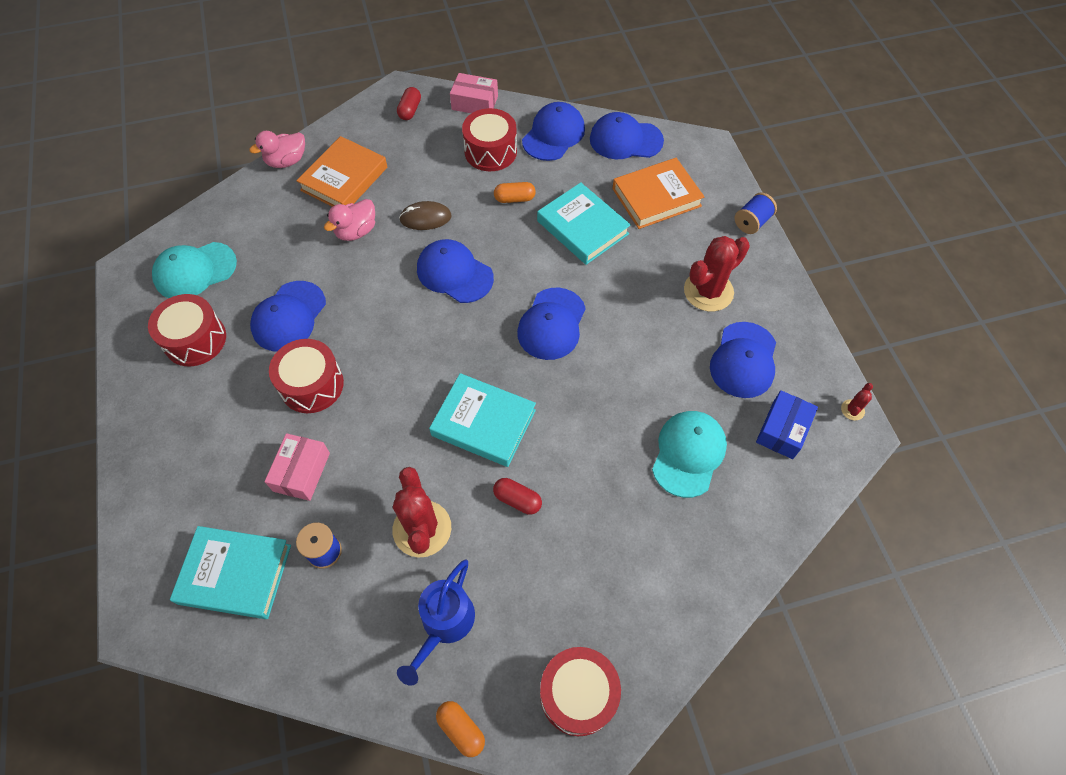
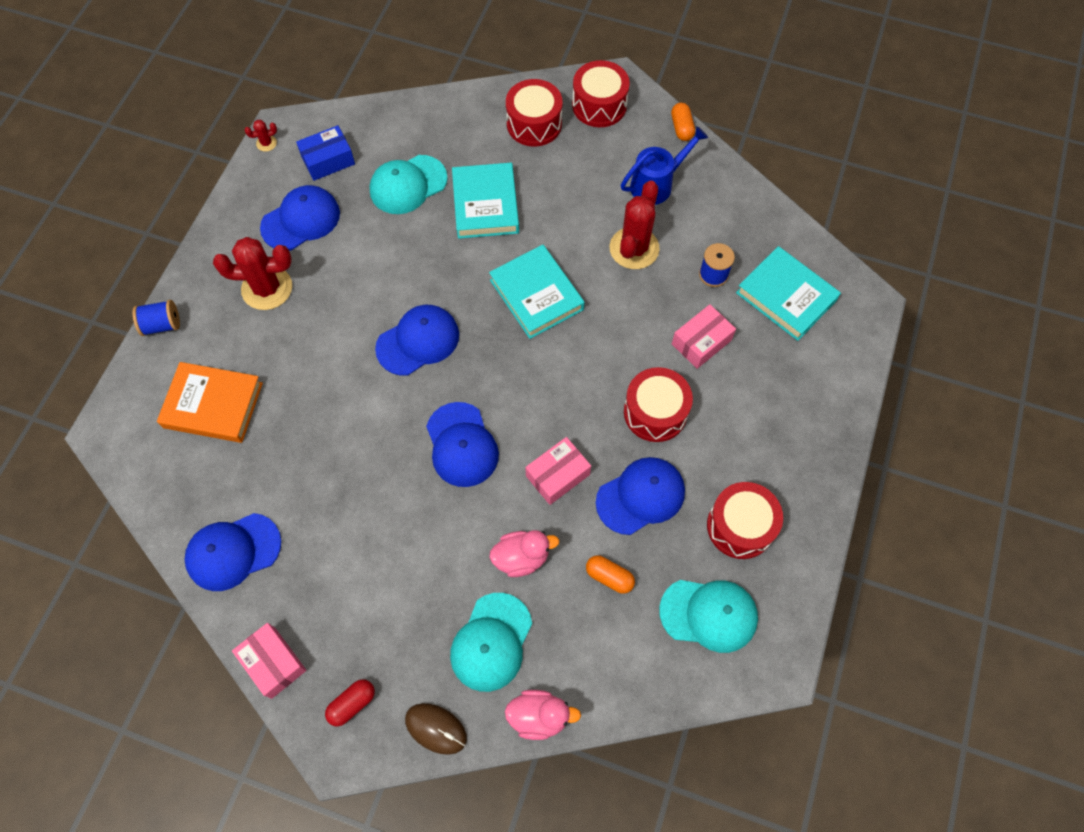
camera: 145 degrees left, 5 degrees up
orange book [296,136,387,207] -> turquoise cap [450,593,532,692]
brown mouse [399,201,452,230] -> brown mouse moved to [405,703,467,755]
red drum [462,108,517,171] -> red drum moved to [506,79,562,147]
red capsule [493,478,542,515] -> none
orange capsule [494,182,536,203] -> orange capsule moved to [586,555,635,594]
turquoise book [537,182,631,265] -> turquoise book moved to [452,163,519,239]
blue cap [590,112,664,159] -> none
none -> pink box [525,437,591,505]

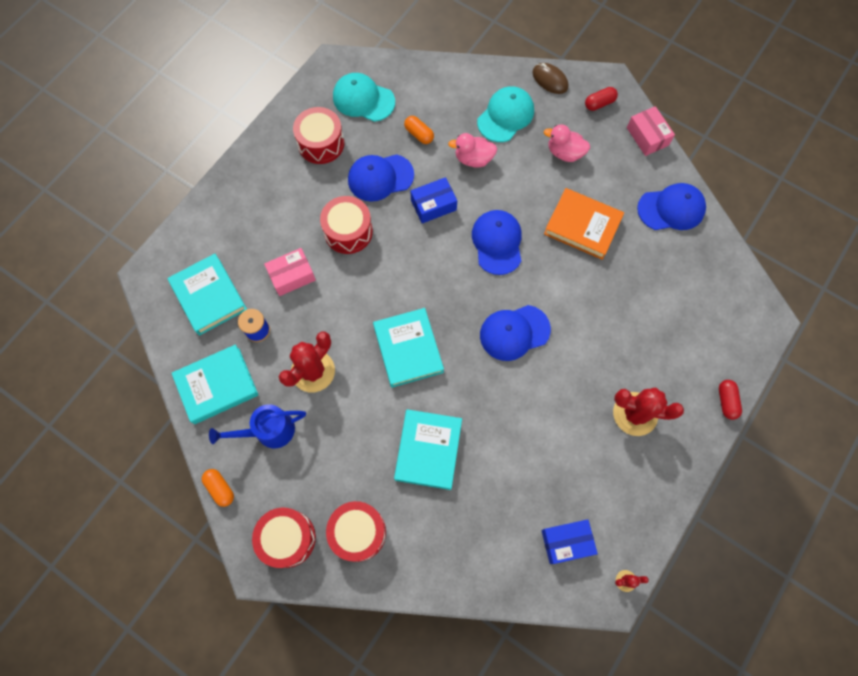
camera: 165 degrees left, 5 degrees up
blue spool [132,300,180,336] -> red capsule [719,380,742,420]
orange book [157,362,263,443] -> orange book moved to [544,188,624,260]
blue cap [260,185,340,251] -> none
turquoise cap [369,155,448,214] -> none
pink duck [505,690,581,740] -> pink duck moved to [544,124,590,162]
pink box [525,437,591,505] -> blue box [410,177,457,223]
orange capsule [671,103,695,141] -> orange capsule turned 45 degrees counterclockwise [202,469,234,507]
none -> turquoise book [172,344,259,424]

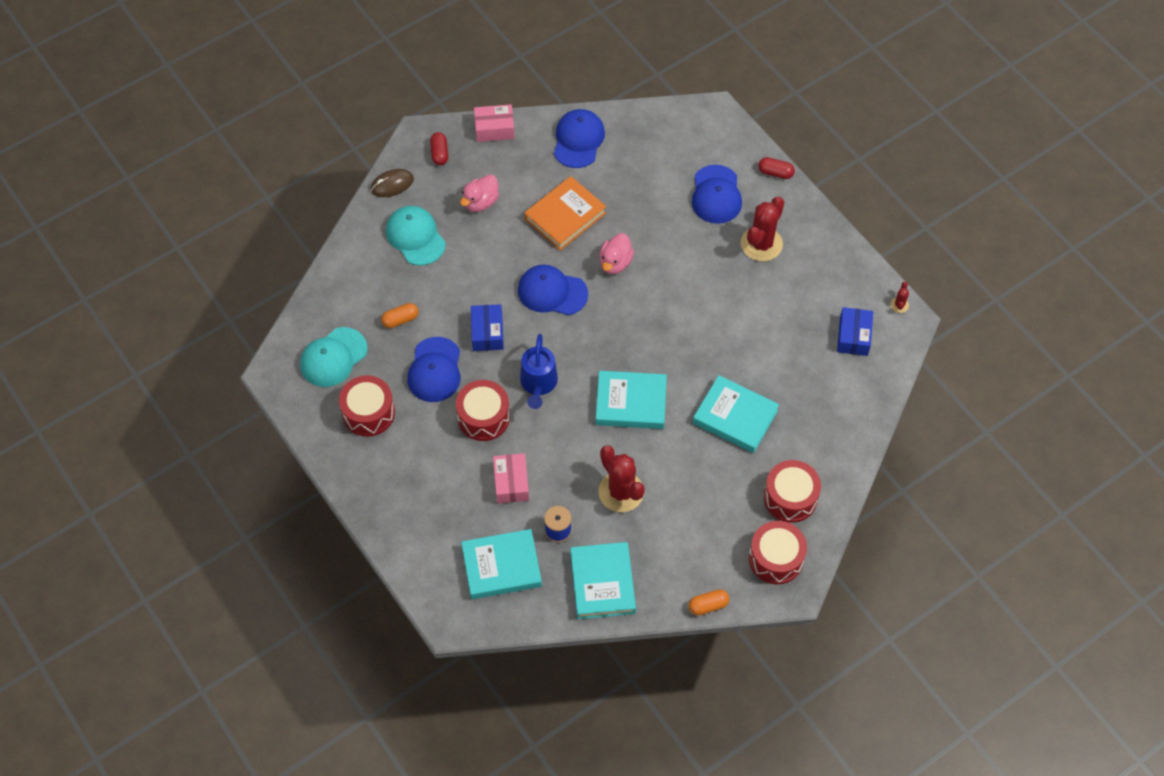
camera: 70 degrees left, 10 degrees down
blue watering can [209,404,306,448] -> blue watering can moved to [520,333,558,409]
pink duck [448,133,497,168] -> pink duck moved to [599,233,634,274]
blue cap [480,305,551,361] -> blue cap moved to [692,165,742,224]

